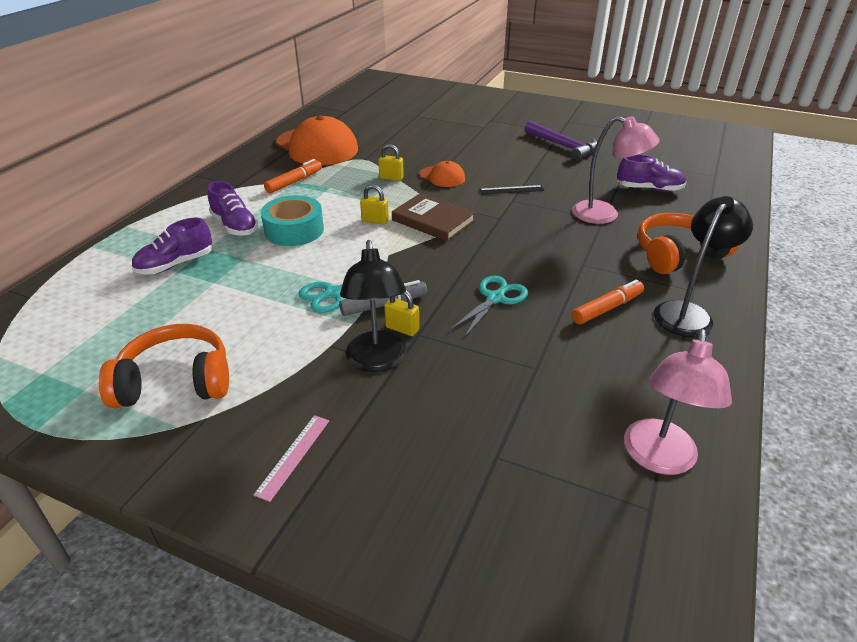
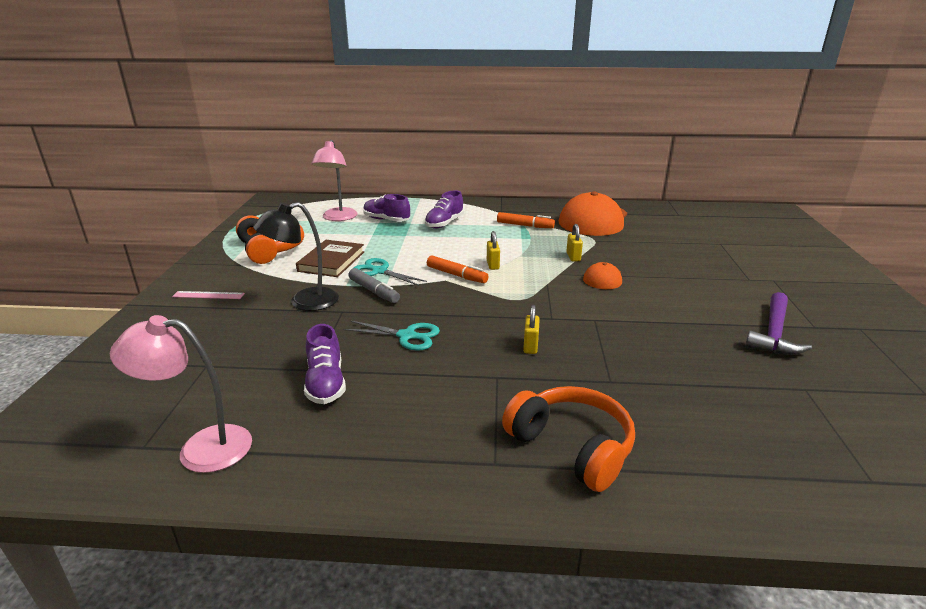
camera: 70 degrees right, 10 degrees down
turquoise tape [261,195,324,246] -> none
yellow padlock [384,290,419,336] -> yellow padlock moved to [523,305,540,354]
brown book [392,193,476,242] -> brown book moved to [296,240,364,277]
black ruler [479,185,545,195] -> none
pink lamp [572,116,660,224] -> pink lamp moved to [311,140,358,221]
orange marker [572,280,644,324] -> orange marker moved to [427,256,489,283]
purple shoe [617,154,686,192] -> purple shoe moved to [304,324,346,404]
black lamp [654,196,753,337] -> none

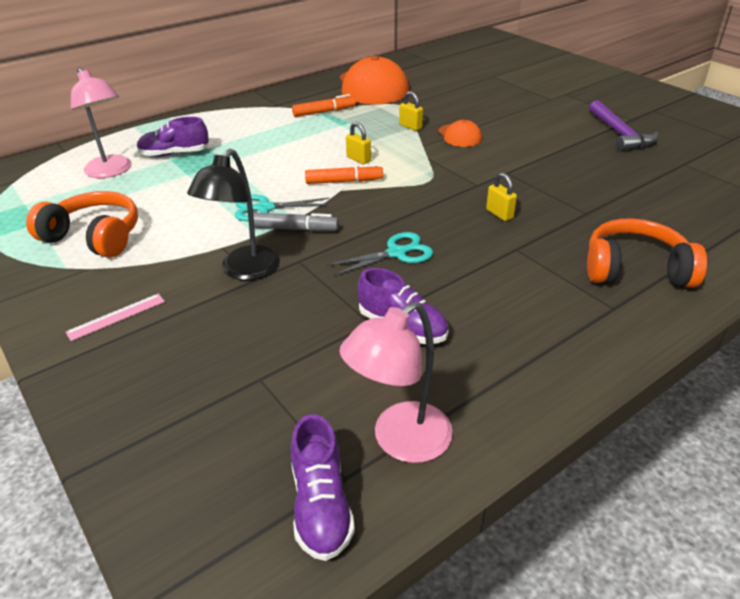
camera: 40 degrees left, 10 degrees up
brown book [296,240,364,277] -> none
purple shoe [425,190,464,229] -> purple shoe moved to [291,414,355,561]

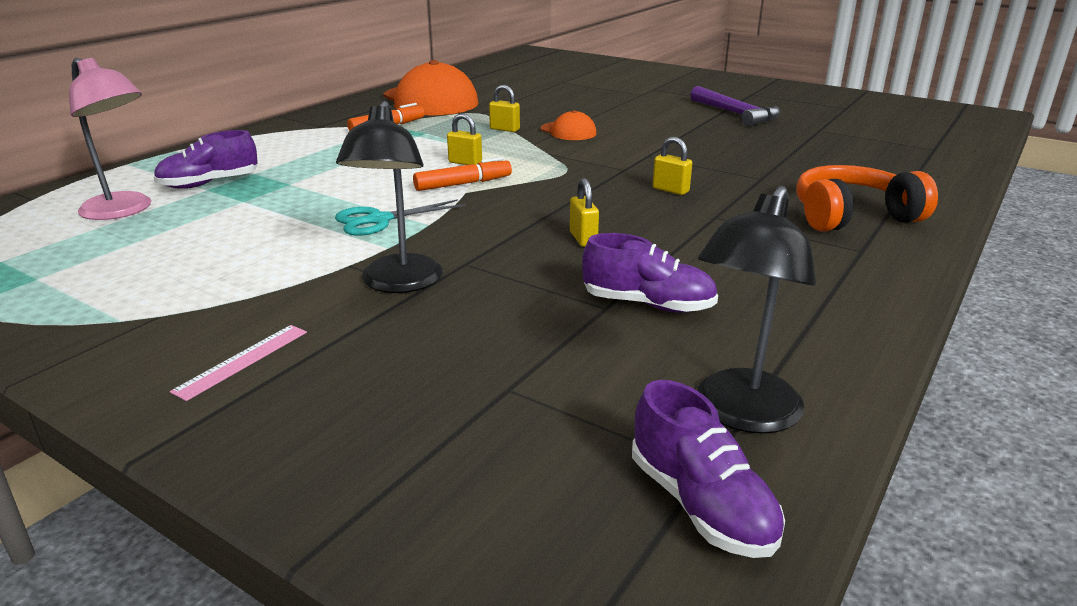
camera: 20 degrees left, 10 degrees down
orange headphones [26,191,138,258] -> none
grey marker [253,212,339,231] -> none
turquoise scissors [327,232,433,276] -> yellow padlock [570,178,599,247]
pink lamp [340,301,453,463] -> black lamp [697,186,816,434]

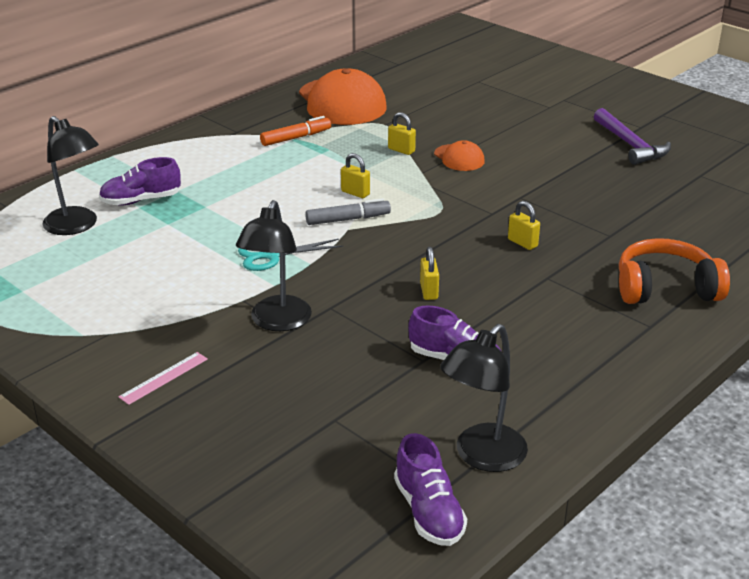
camera: 10 degrees right, 5 degrees up
pink lamp [69,58,151,220] -> black lamp [42,116,99,235]
orange marker [413,157,512,191] -> grey marker [305,198,391,225]

